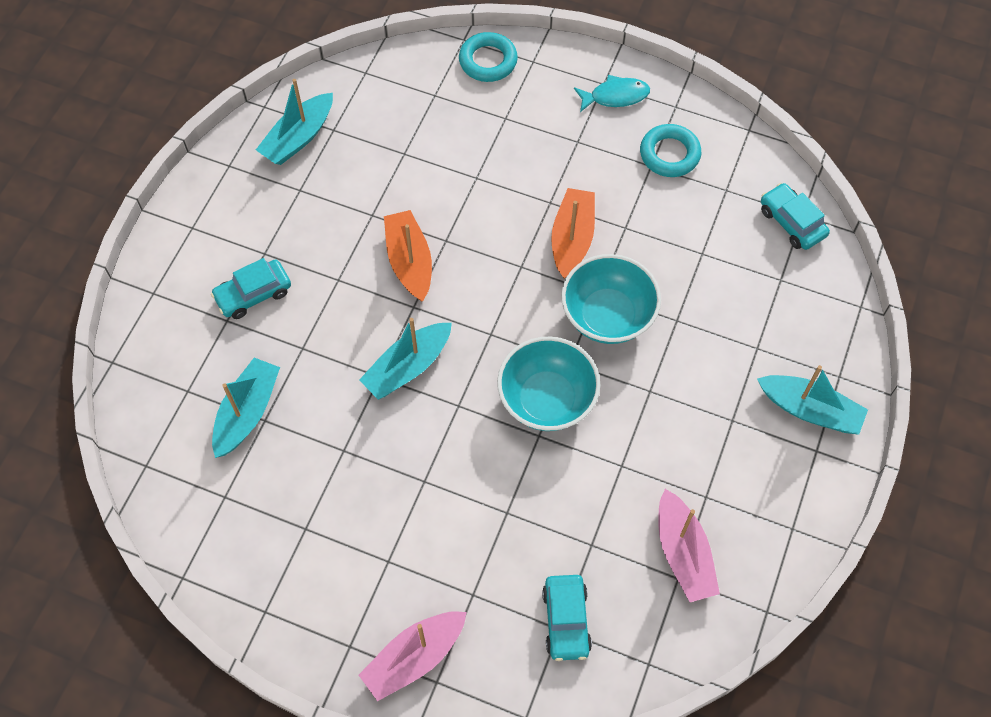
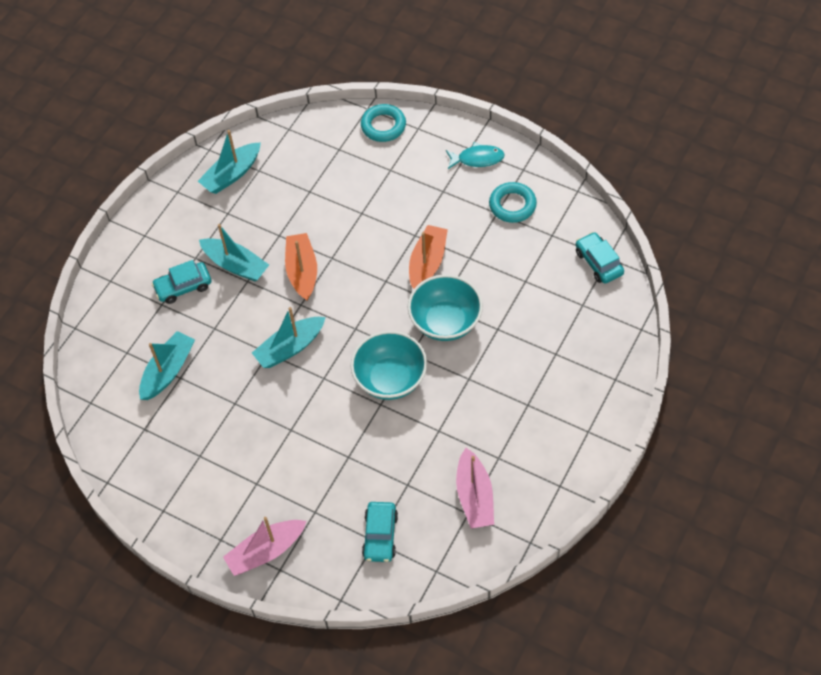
camera: 10 degrees right, 5 degrees down
turquoise boat [757,365,868,435] -> turquoise boat moved to [199,224,269,282]

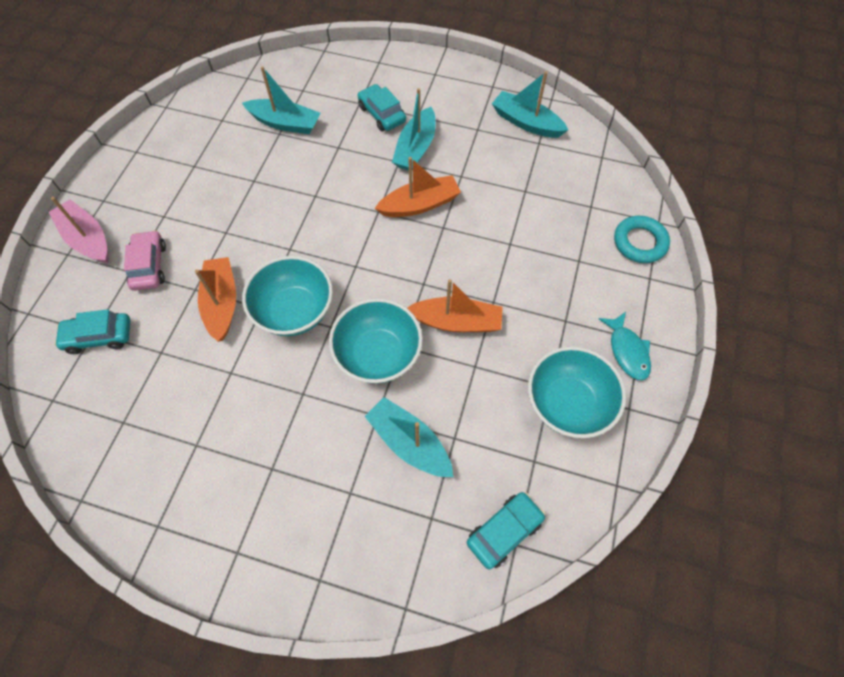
camera: 75 degrees right, 5 degrees up
turquoise boat [252,307,326,368] -> turquoise boat moved to [365,397,453,477]
pink boat [456,448,494,529] -> none
turquoise ring [489,182,537,223] -> turquoise bowl [528,346,626,438]
none -> pink car [124,230,166,291]
none -> orange boat [195,257,236,342]

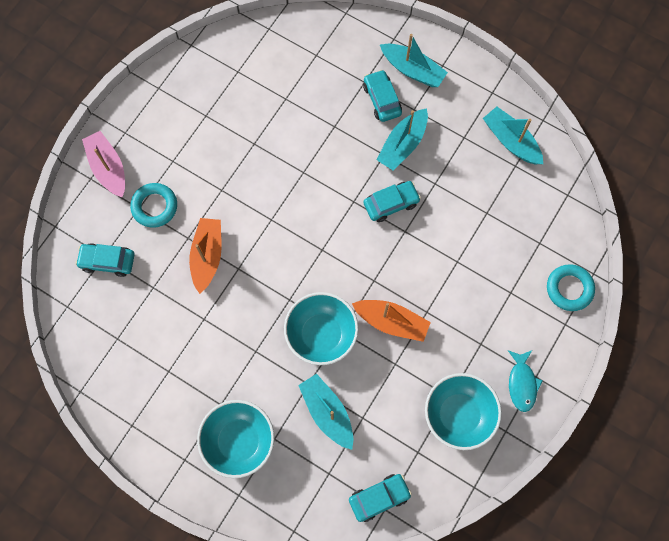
camera: 15 degrees right, 10 degrees up
pink car [124,230,166,291] -> turquoise ring [130,183,177,228]
turquoise boat [242,66,321,134] -> turquoise boat moved to [380,34,448,87]
turquoise bowl [242,256,333,336] -> turquoise bowl moved to [197,400,275,478]
orange boat [374,157,461,217] -> turquoise car [363,181,421,222]

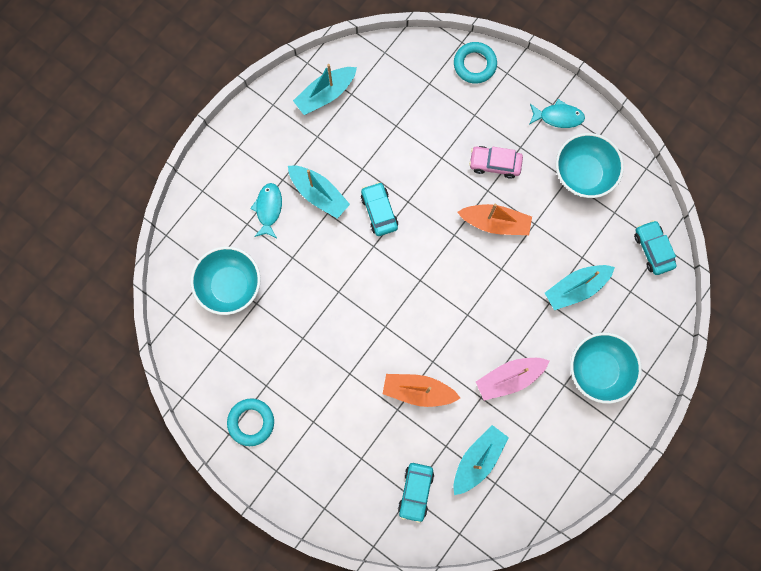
camera: 85 degrees left, 5 degrees up
pink boat [82,131,125,197] -> pink boat moved to [476,358,549,401]
turquoise ring [130,183,177,228] -> turquoise ring moved to [227,398,274,446]
turquoise bowl [284,292,359,365] -> turquoise bowl moved to [191,246,261,315]
orange boat [352,300,431,342] -> orange boat turned 75 degrees clockwise [457,204,532,235]
turquoise car [363,70,402,122] -> turquoise fish [250,183,282,238]
turquoise boat [380,34,448,87] -> turquoise boat moved to [454,425,509,495]
none -> pink car [469,146,523,179]

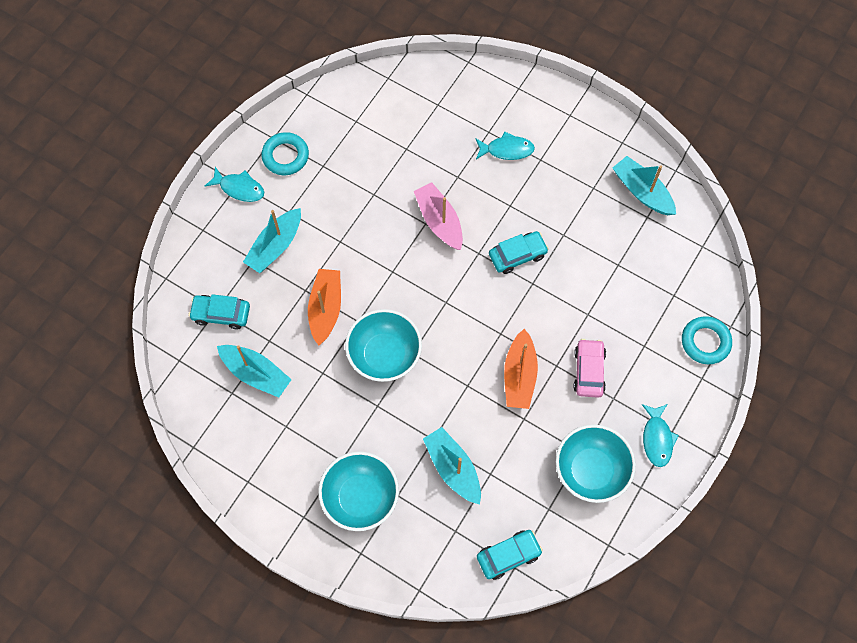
camera: 85 degrees right, 10 degrees down
turquoise bowl [191,246,261,315] -> turquoise bowl moved to [345,309,422,382]
turquoise boat [288,166,350,219] -> turquoise boat moved to [243,208,301,273]
pink boat [476,358,549,401] -> pink boat moved to [414,182,463,250]
none -> turquoise fish [205,167,264,202]

